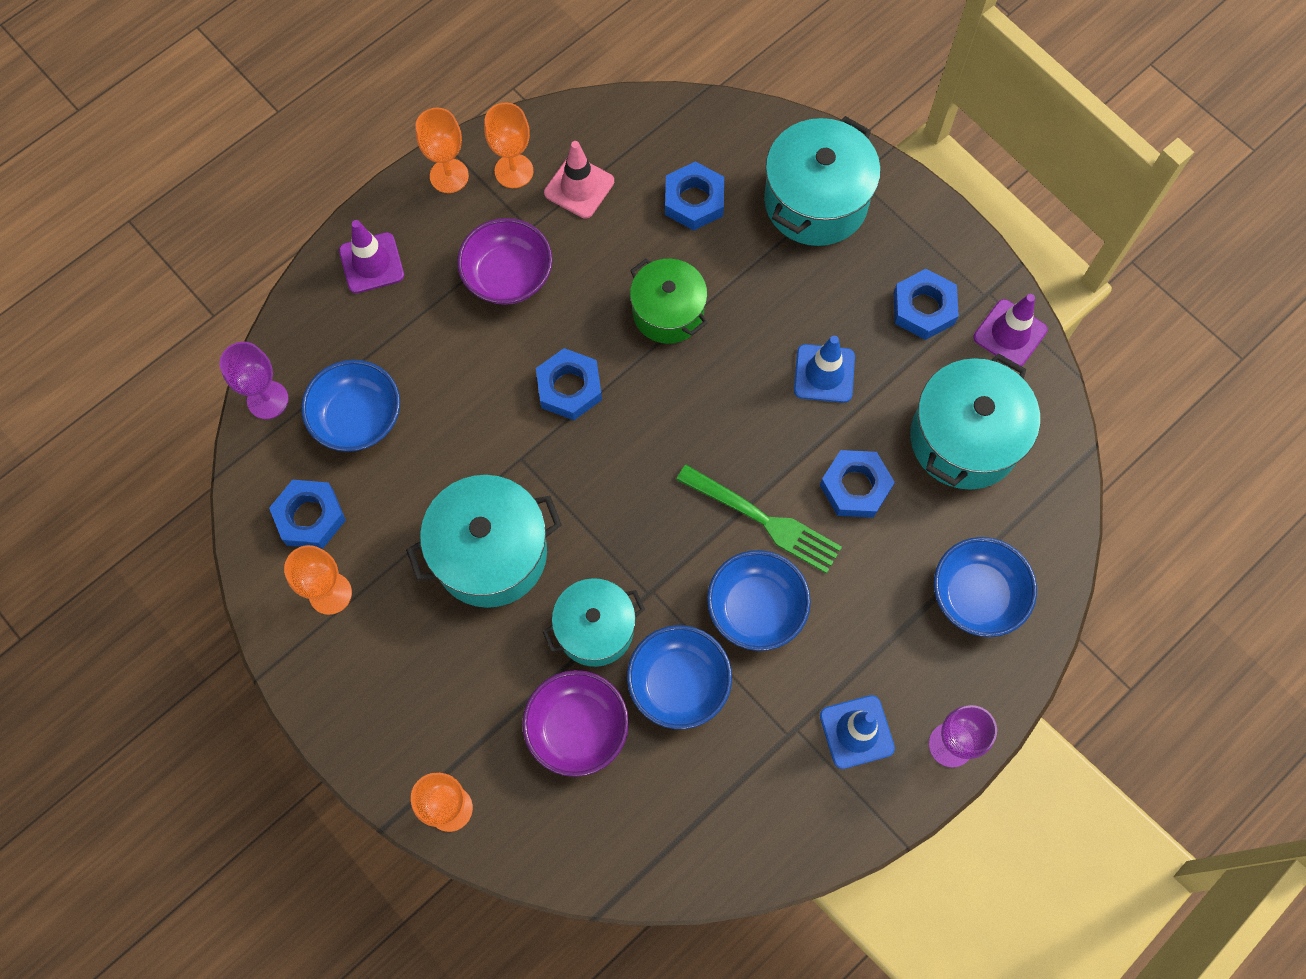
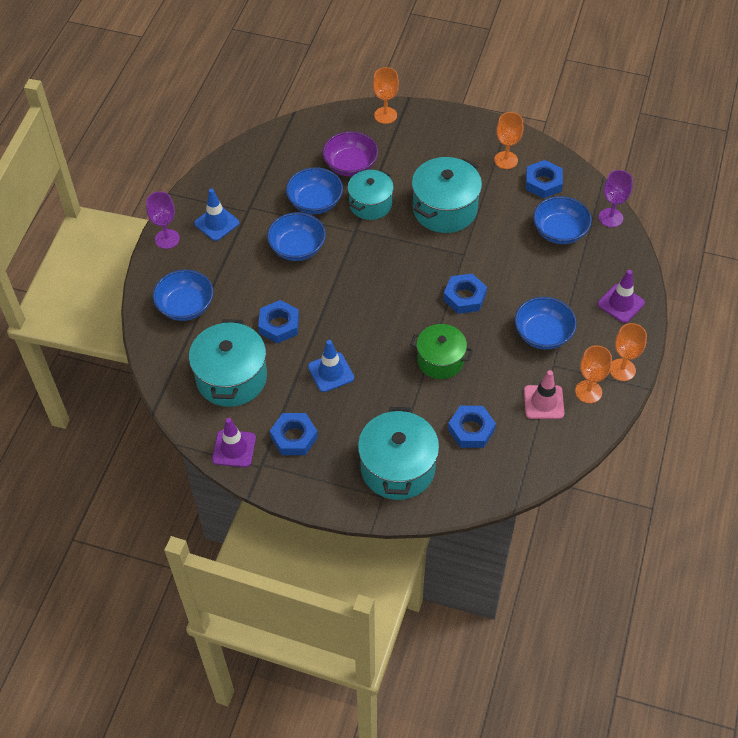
camera: 150 degrees right, 15 degrees down
purple bowl [457,218,553,305] -> blue bowl [514,297,577,349]
green fork [676,465,842,574] -> none

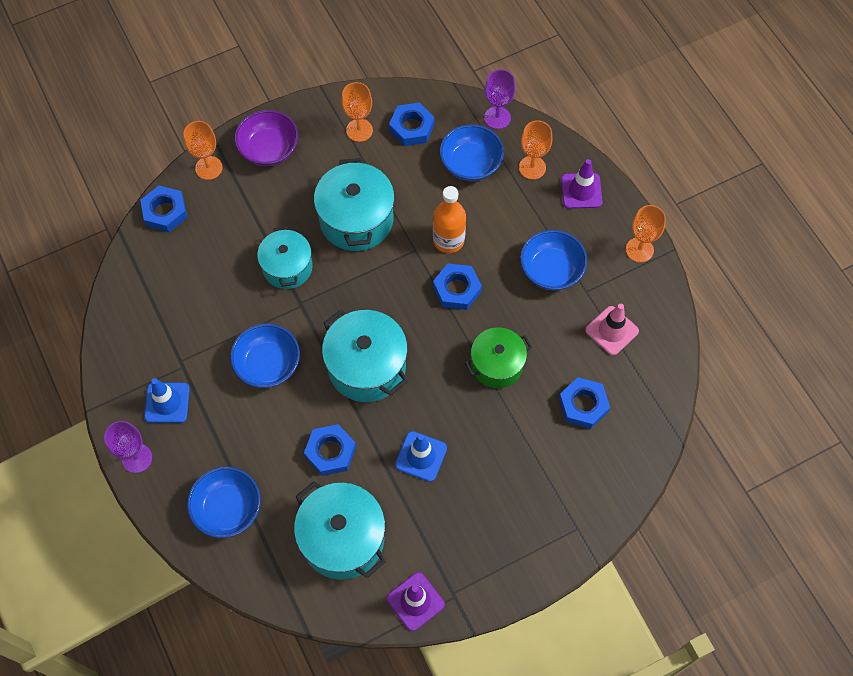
camera: 45 degrees left, 10 degrees up
blue nut [270,413,318,455] -> blue nut moved to [140,186,188,232]
blue bowl [286,167,343,214] -> none
purple bowl [322,131,378,177] -> purple bowl moved to [234,110,298,166]
turquoise pot [358,407,439,500] -> turquoise pot moved to [322,309,408,402]
orange goblet [575,345,612,403] -> orange goblet moved to [519,120,553,180]
none -> orange bottle [433,186,466,253]

